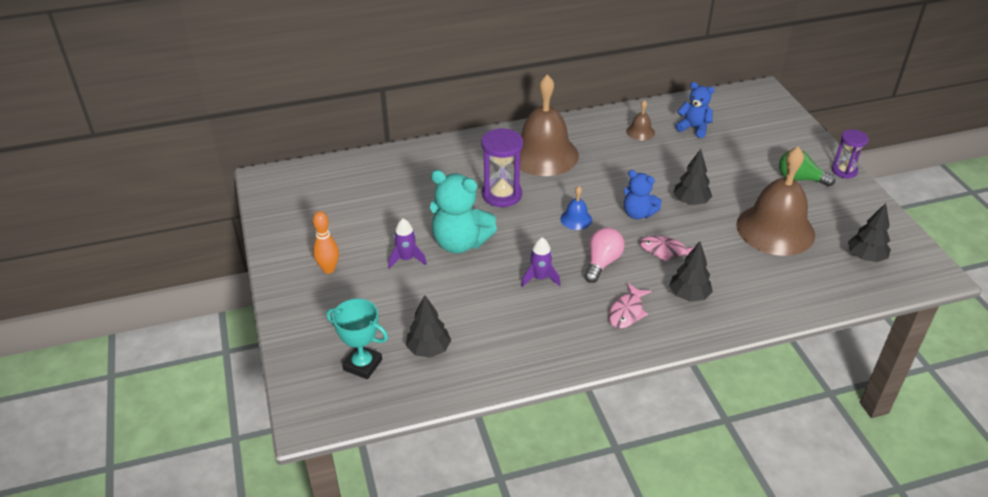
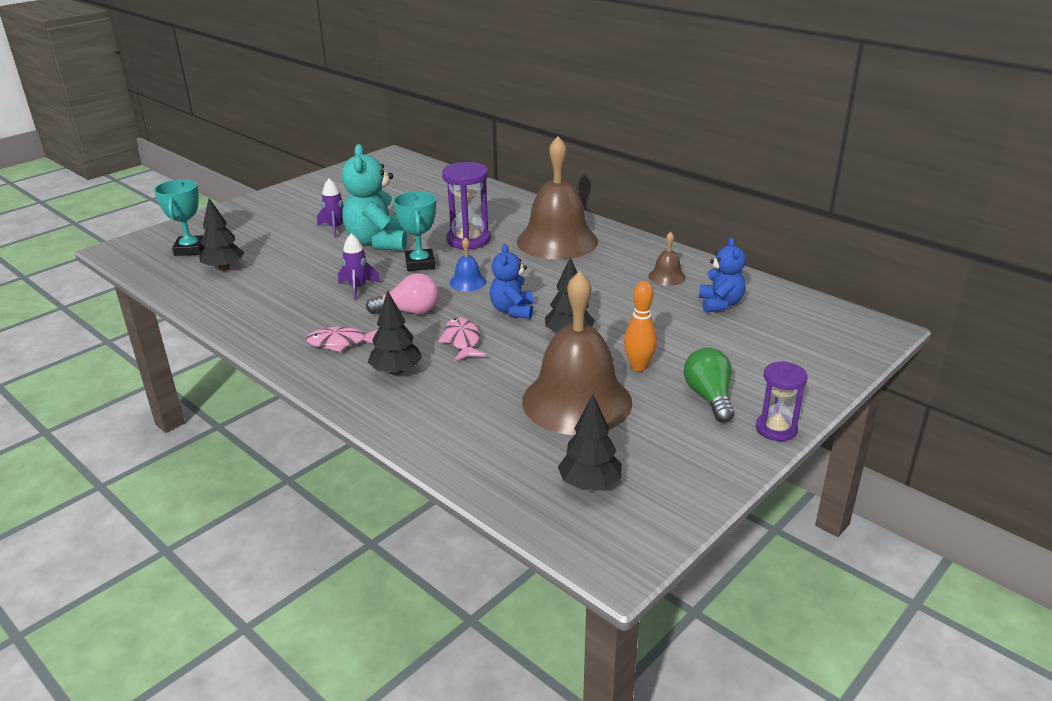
camera: 60 degrees right, 10 degrees down
orange bowling pin [313,211,339,274] -> orange bowling pin moved to [624,281,657,371]
none -> turquoise trophy [393,191,436,271]

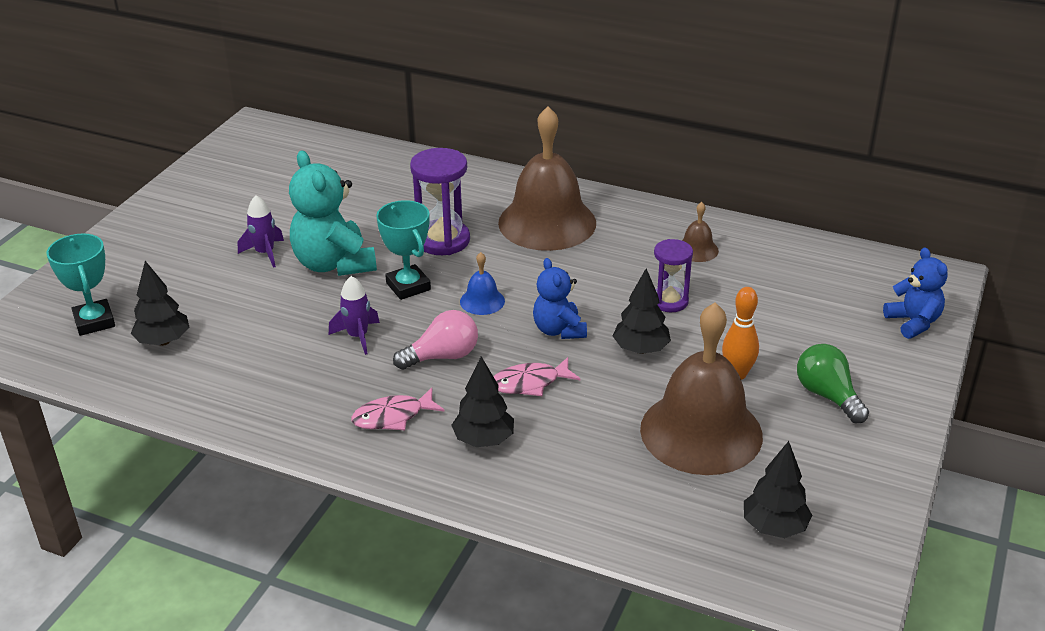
camera: 20 degrees left, 5 degrees up
pink fish [438,317,486,361] -> pink fish turned 75 degrees counterclockwise [494,357,581,396]
blue teddy bear [699,237,746,313] -> blue teddy bear moved to [883,247,948,339]
purple hourglass [756,361,808,441] -> purple hourglass moved to [654,239,693,312]

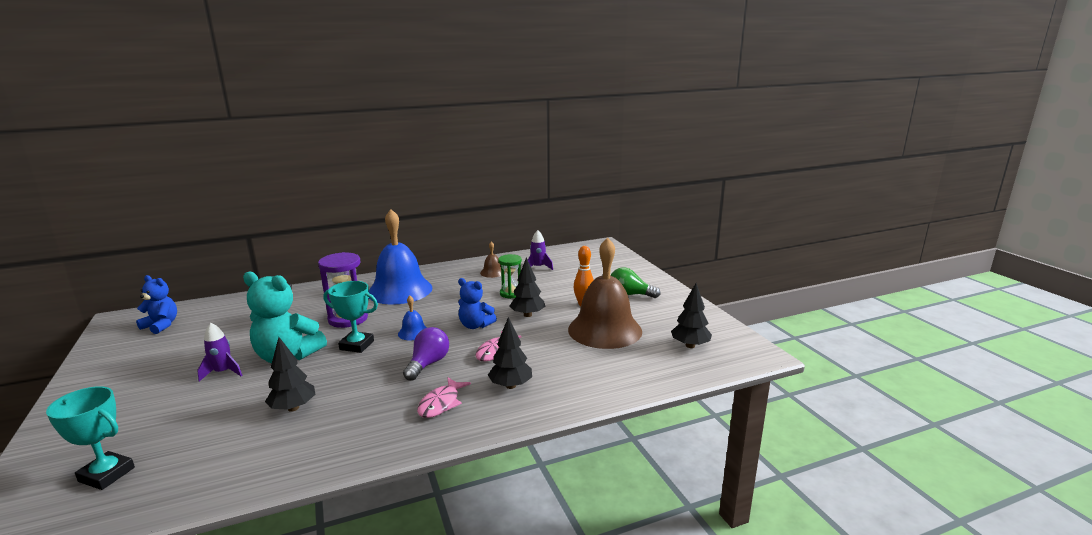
camera: 45 degrees left, 15 degrees down
black tree [131,261,189,346] -> black tree moved to [265,337,315,412]
purple rocket [329,276,380,355] -> purple rocket moved to [528,230,553,270]
pink light bulb [393,310,478,370] -> purple light bulb [403,327,449,381]
brown bell [498,106,596,251] -> blue bell [369,209,433,305]
purple hourglass [654,239,693,312] -> green hourglass [498,254,522,299]
blue teddy bear [883,247,948,339] -> blue teddy bear moved to [136,275,177,334]

